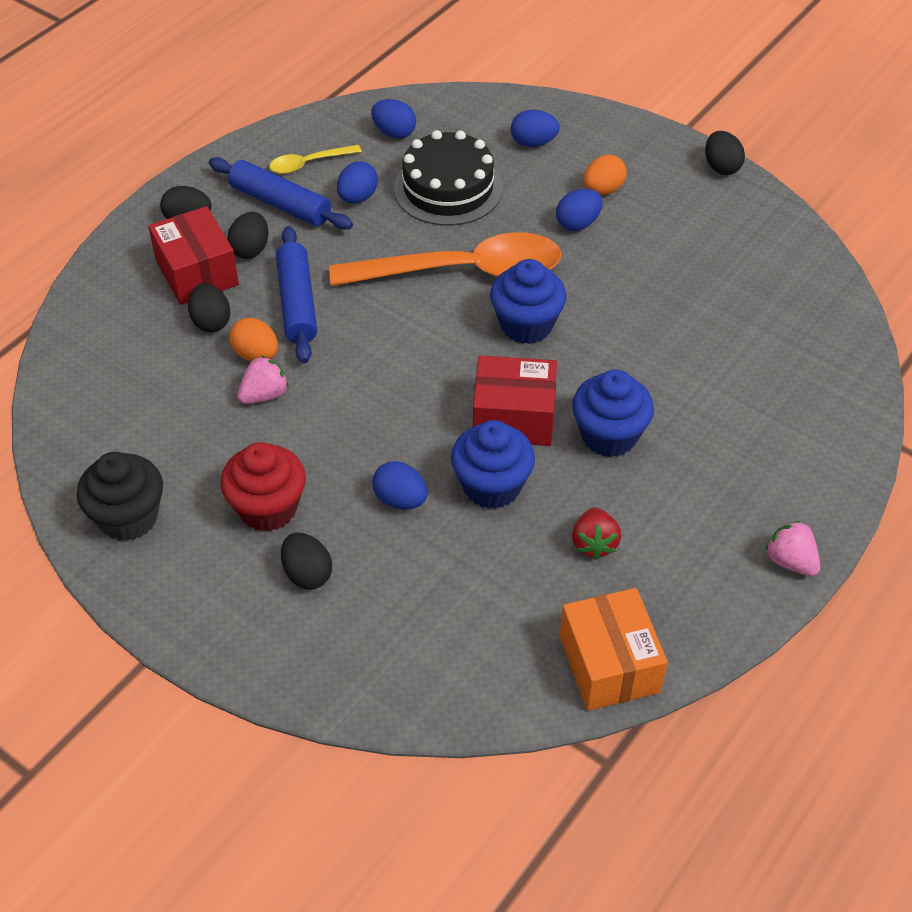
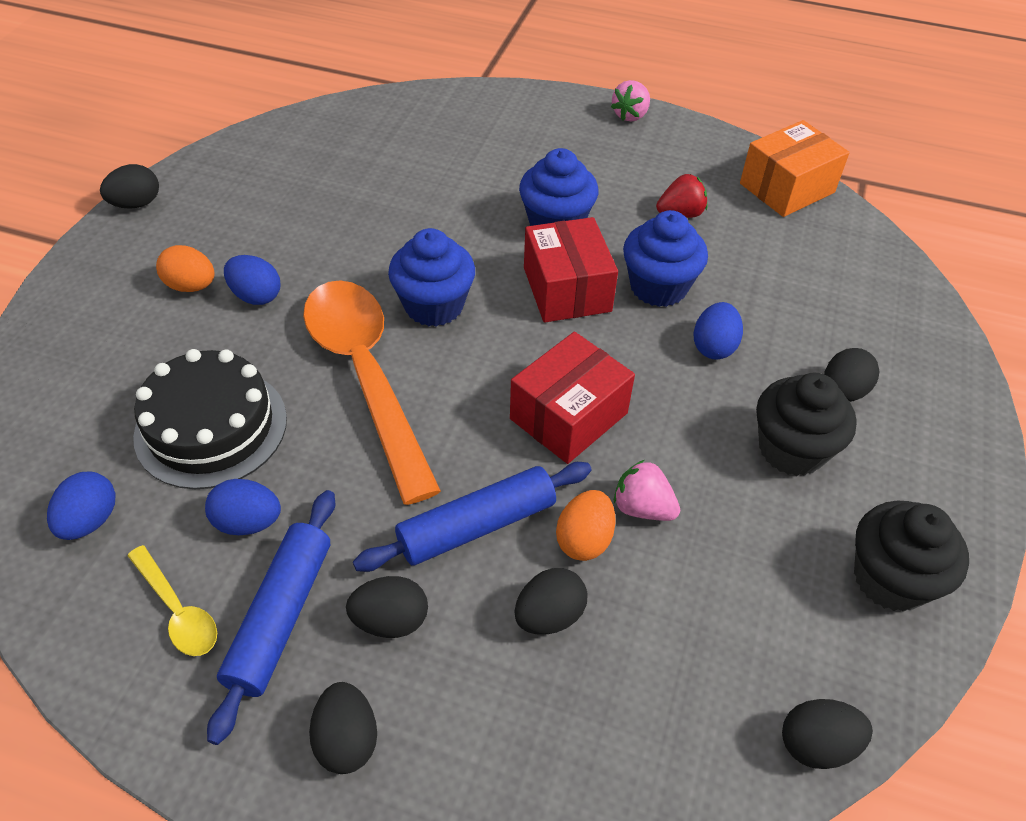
camera: 110 degrees left, 0 degrees up
red box [148,206,239,305] -> red box moved to [510,332,635,464]
red cupcake [220,442,306,532] -> black cupcake [756,373,857,476]
blue egg [511,110,560,147] -> none
none -> black egg [782,699,873,769]

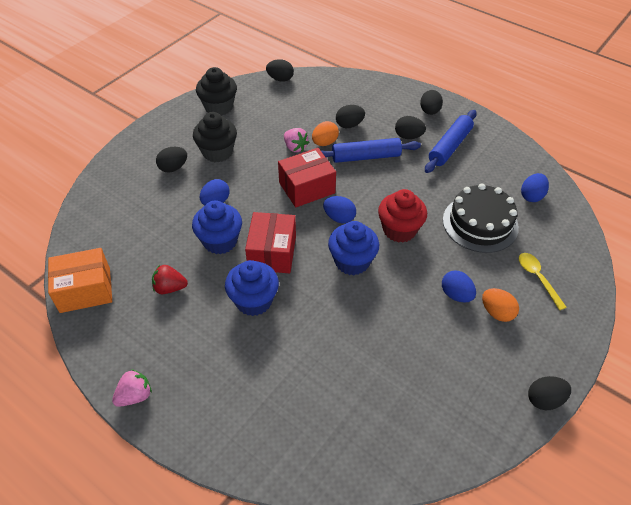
camera: 160 degrees left, 0 degrees up
yellow spoon [127,545,217,656] -> yellow spoon moved to [519,253,567,310]
blue egg [205,479,281,535] -> blue egg moved to [323,196,356,224]
orange spoon [303,280,441,505] -> red cupcake [378,189,427,243]

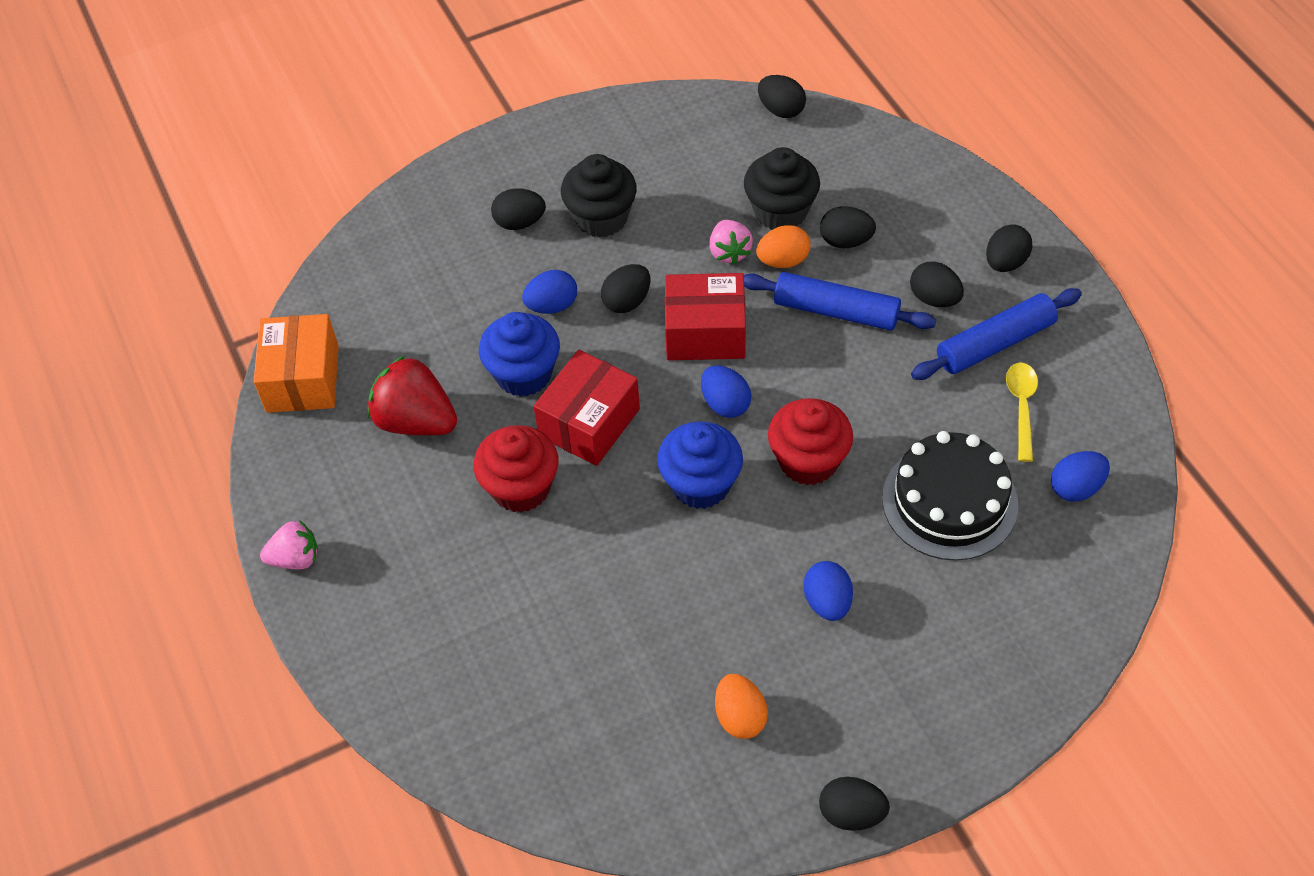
camera: 30 degrees right, 5 degrees up
orange box [48,248,112,313] -> orange box turned 75 degrees clockwise [253,314,339,413]
red strawberry [152,265,188,294] -> red strawberry [368,355,457,435], size x1.67
black cupcake [196,67,237,116] -> black cupcake moved to [744,147,820,230]
blue cupcake [225,260,279,316] -> red cupcake [473,425,559,512]
orange egg [482,288,519,322] -> orange egg moved to [715,674,768,739]
yellow spoon [519,253,567,310] -> yellow spoon moved to [1006,363,1038,462]
none -> black egg [601,264,650,313]

